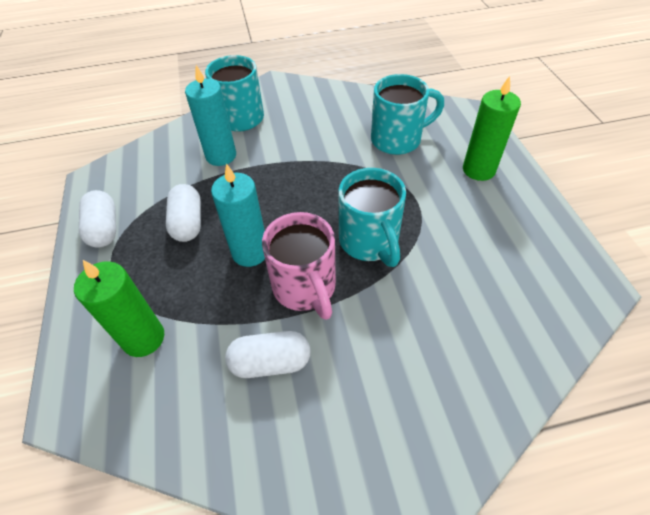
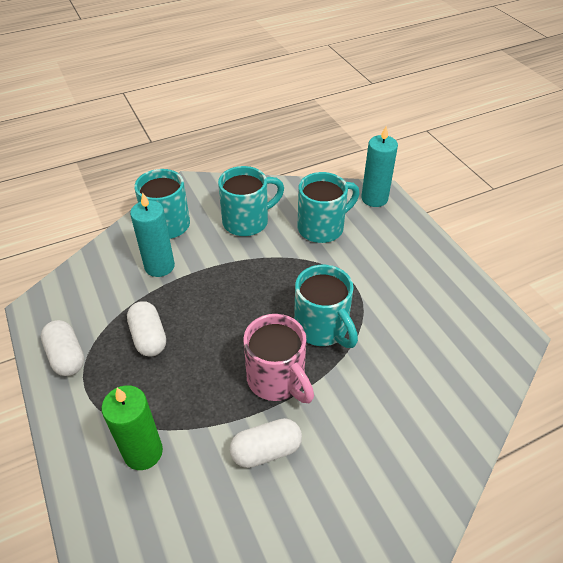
camera: 15 degrees left, 5 degrees down
turquoise candle [211,163,265,267] -> turquoise candle moved to [361,126,398,207]
green candle [463,76,521,181] -> none
none -> turquoise mug [218,166,284,236]

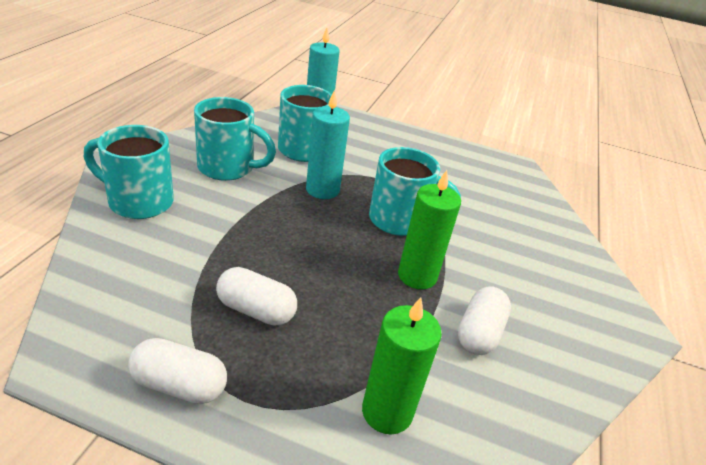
camera: 50 degrees left, 10 degrees down
turquoise candle [130,192,175,277] -> turquoise candle moved to [306,90,350,199]
turquoise mug [218,166,284,236] -> turquoise mug turned 90 degrees clockwise [194,97,276,181]
pink mug [243,314,314,403] -> green candle [398,170,461,290]

